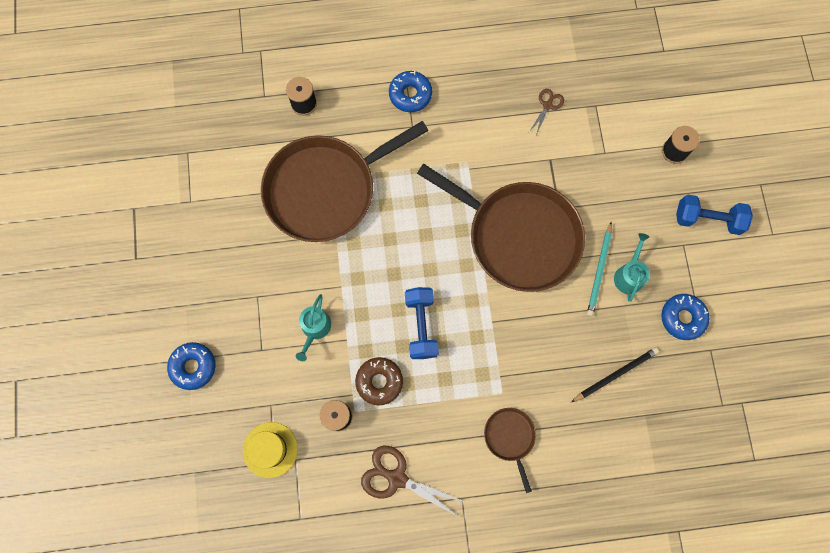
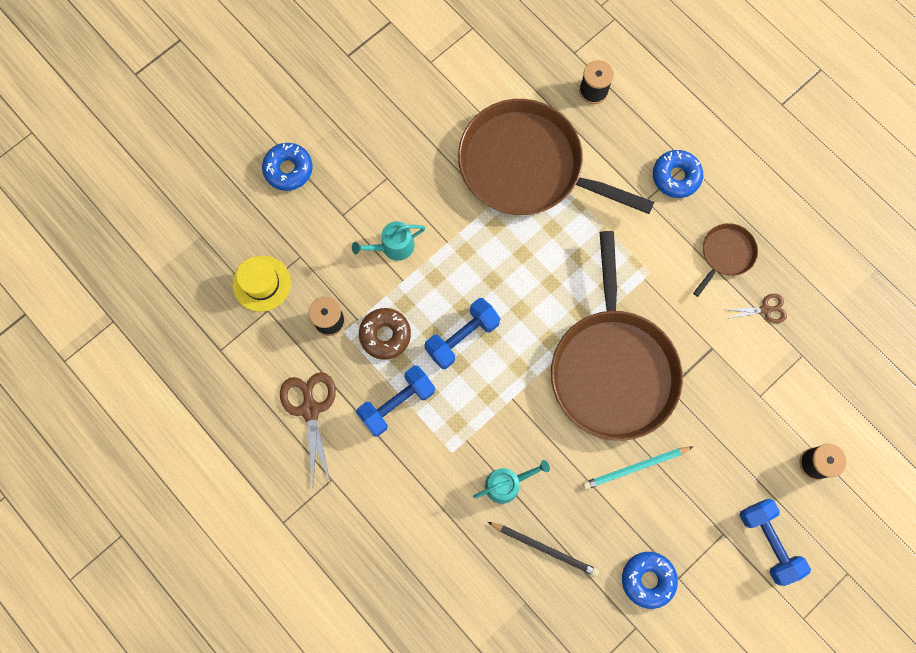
camera: 55 degrees right, 0 degrees up
brown pan [484,408,536,493] -> brown pan moved to [693,223,758,297]
turquoise watering can [614,233,650,302] -> turquoise watering can moved to [473,460,550,504]
none -> blue dumbbell [356,366,435,436]

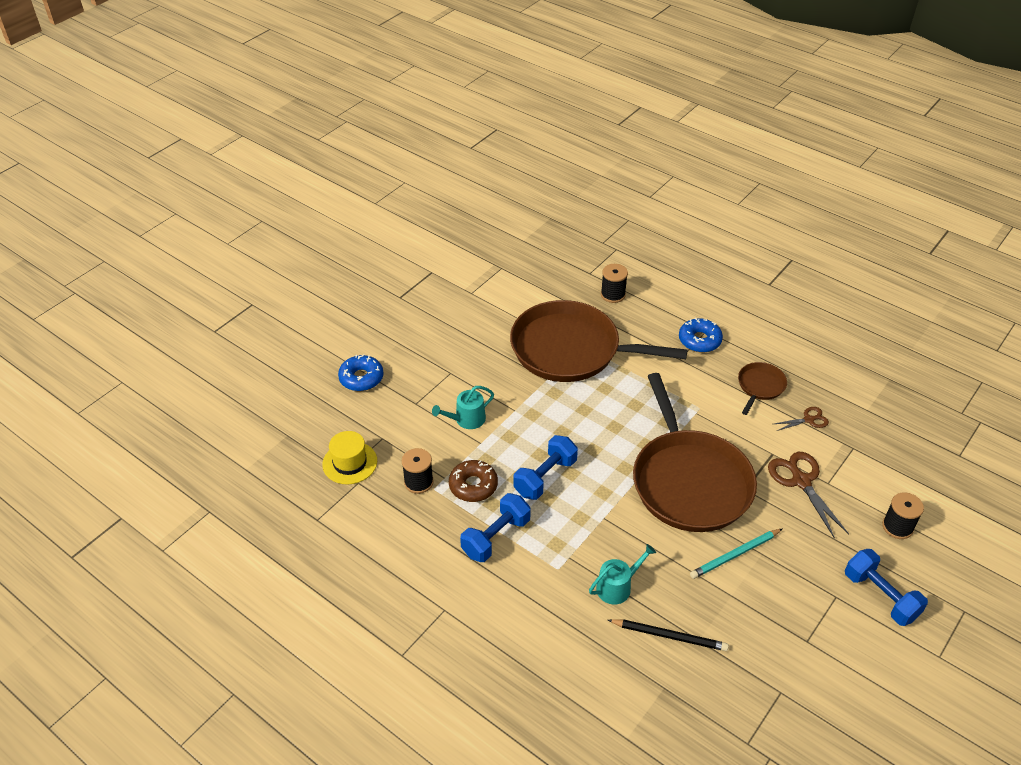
camera: 10 degrees left, 30 degrees down
brown scissors [280,372,336,487] -> brown scissors moved to [768,452,849,539]
blue donut [622,552,678,609] -> none

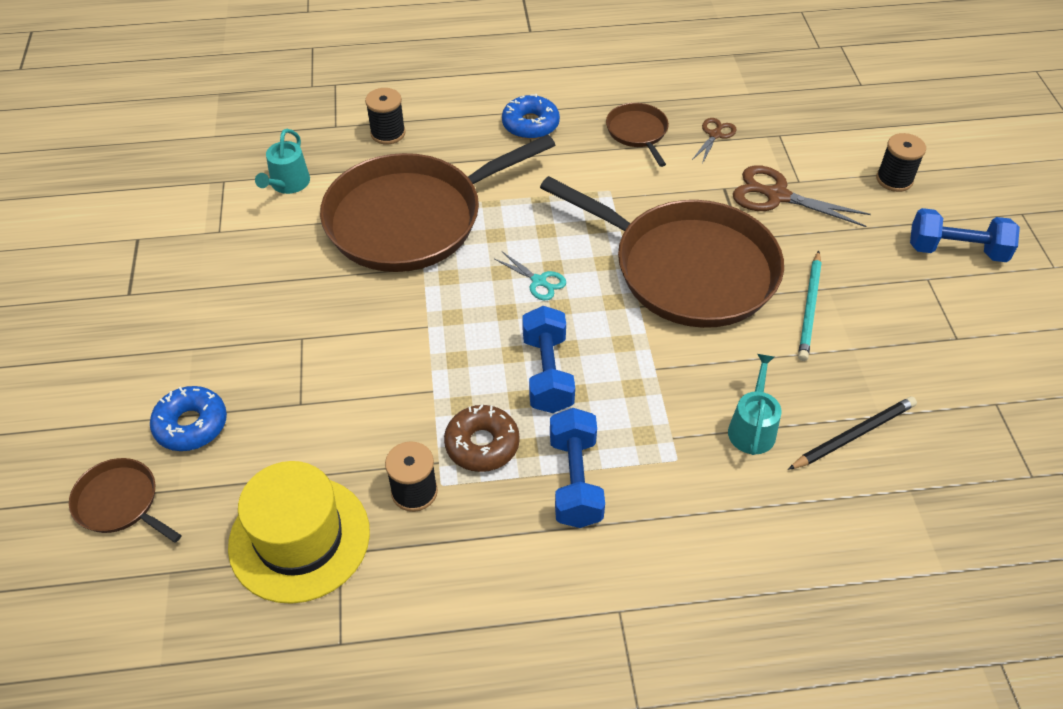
camera: 45 degrees left, 5 degrees up
yellow hat [322,431,377,484] -> yellow hat [228,461,370,604], size x1.55
turquoise watering can [432,386,494,429] -> turquoise watering can moved to [255,129,310,194]
none -> brown pan [69,458,181,543]
none -> turquoise scissors [494,252,566,300]

